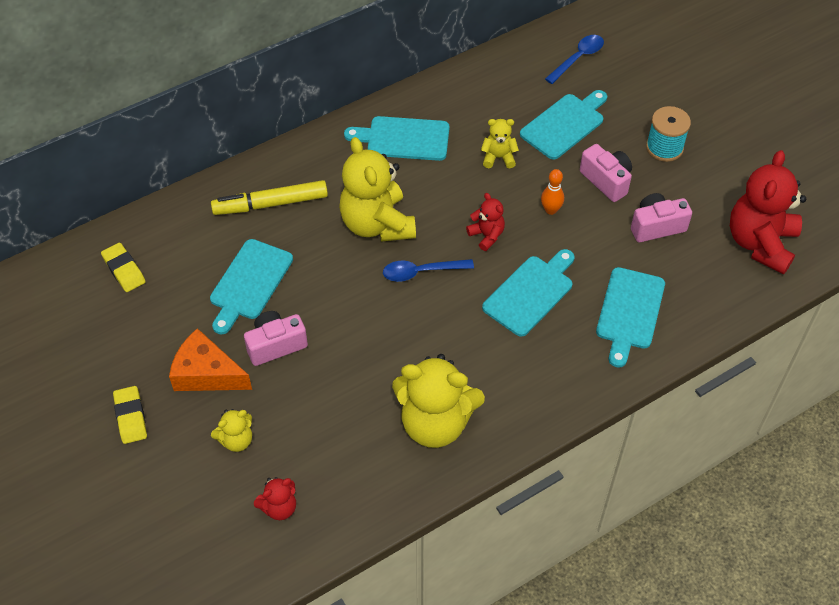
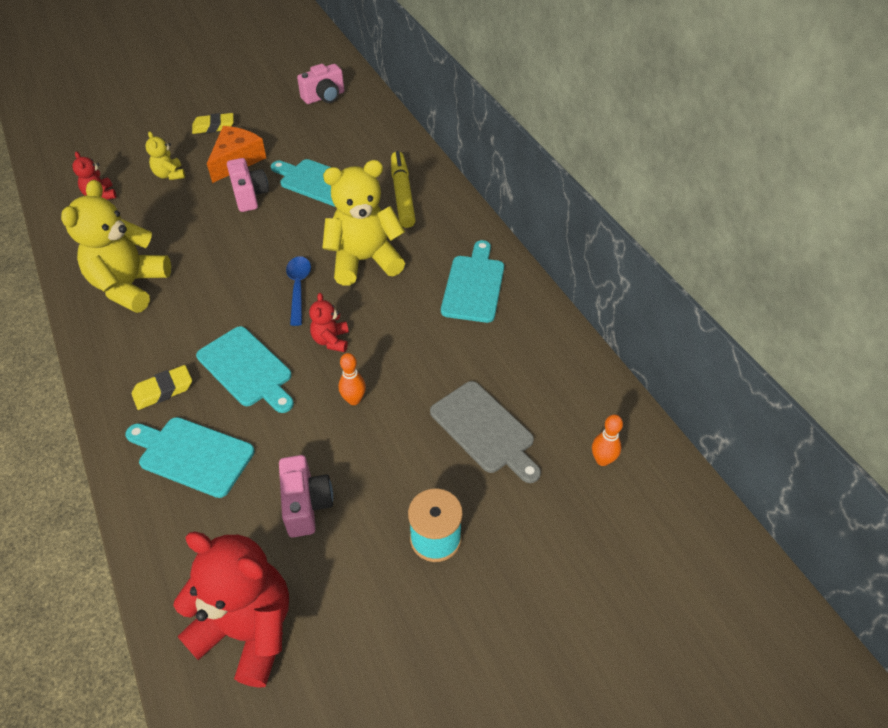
camera: 95 degrees right, 5 degrees down
yellow eraser [101,243,146,292] -> yellow eraser moved to [132,365,192,410]
red teddy bear [466,193,505,251] -> red teddy bear turned 120 degrees clockwise [309,293,349,352]
yellow teddy bear [481,119,519,168] -> none
turquoise cutting board [520,90,607,160] -> grey cutting board [430,381,541,483]
blue spoon [545,35,604,84] -> orange bowling pin [592,415,623,466]
pink camera [580,144,632,202] -> pink camera moved to [297,64,344,104]

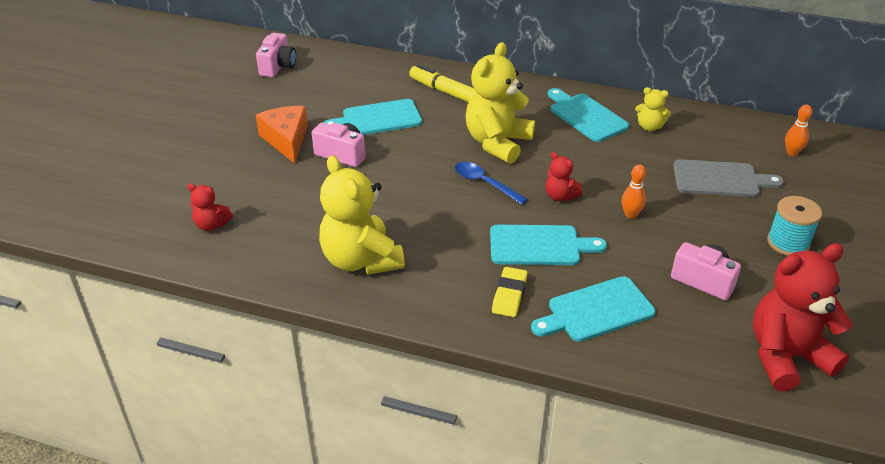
camera: 45 degrees left, 10 degrees down
yellow teddy bear [145,131,185,180] -> yellow teddy bear moved to [635,87,671,131]
yellow eraser [192,113,234,134] -> none

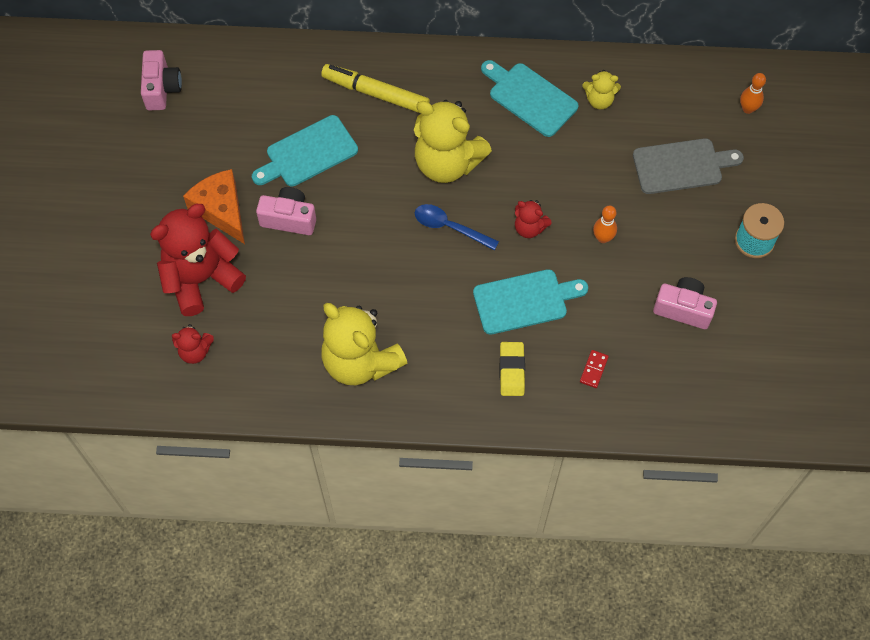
camera: 15 degrees left, 25 degrees up
yellow teddy bear [466,42,535,164] -> yellow teddy bear turned 75 degrees counterclockwise [414,100,492,183]
turquoise cutting board [531,276,656,342] -> red domino [580,350,609,388]
red teddy bear [753,243,853,391] -> red teddy bear moved to [150,204,246,316]

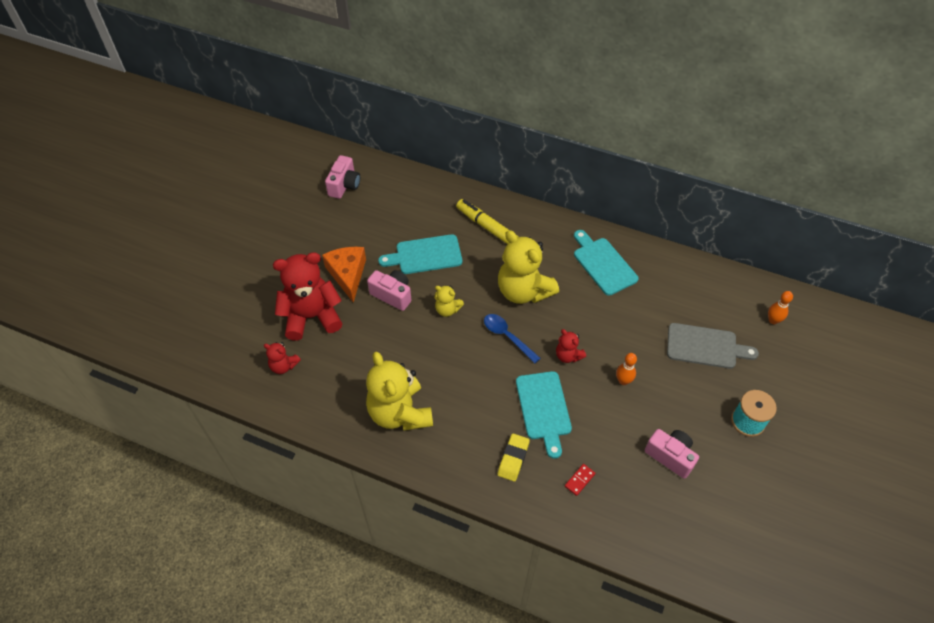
camera: 20 degrees right, 10 degrees down
turquoise cutting board [473,269,588,335] -> turquoise cutting board turned 75 degrees clockwise [516,371,572,459]
yellow teddy bear [582,70,621,109] -> yellow teddy bear moved to [434,285,464,317]

